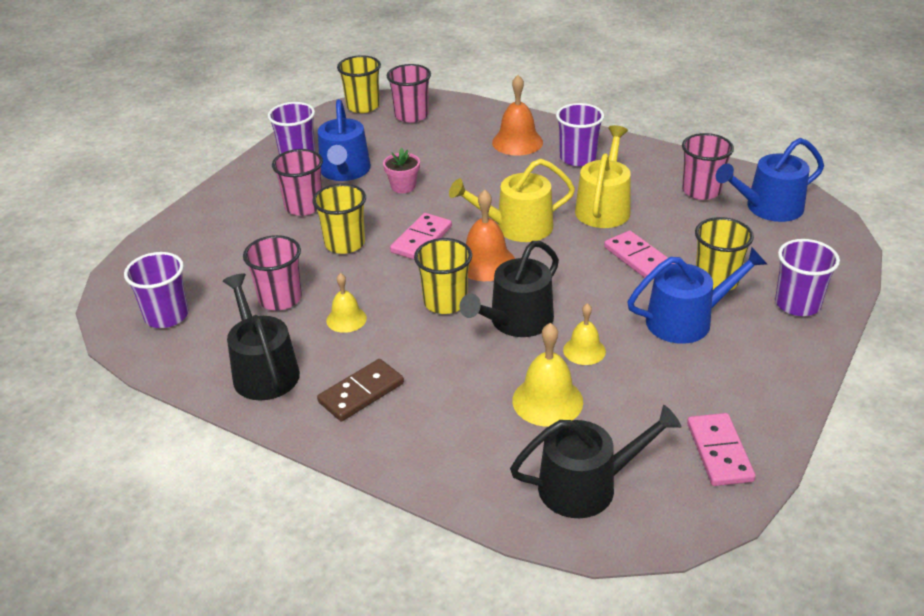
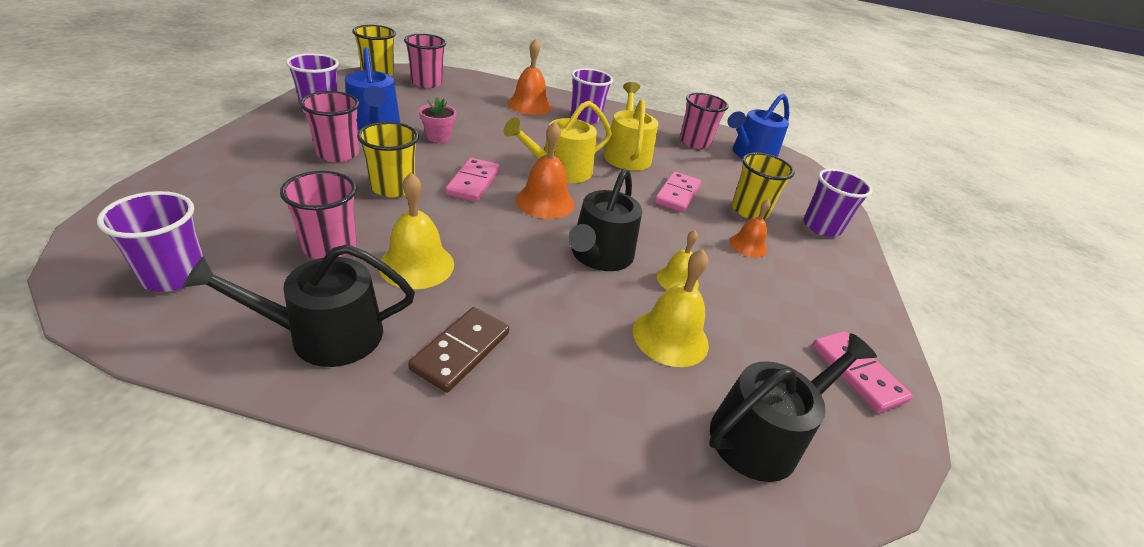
camera: 25 degrees left, 0 degrees up
black watering can [223,273,300,401] -> black watering can turned 60 degrees counterclockwise [183,244,415,367]
yellow bell [326,273,367,333] -> yellow bell [379,172,454,289], size x1.59
yellow cup [414,238,472,314] -> none
pink domino [604,231,675,278] -> pink domino turned 75 degrees clockwise [655,171,701,213]
blue watering can [628,247,767,344] -> orange bell [729,199,771,258]

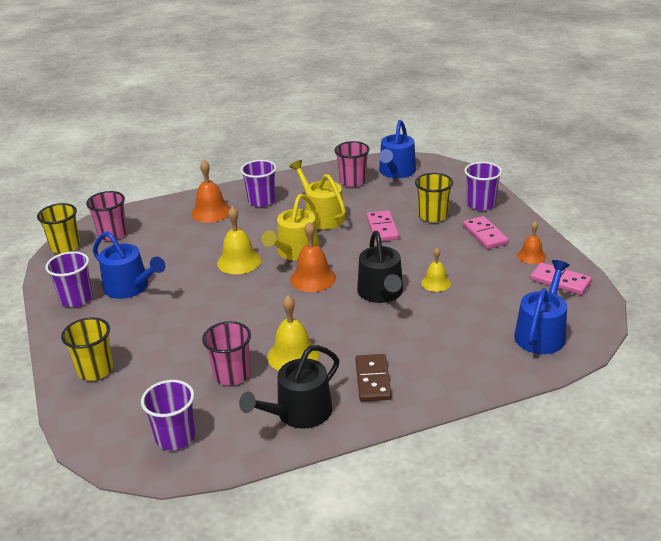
camera: 25 degrees left, 5 degrees down
pink cup [300,91,359,162] -> none
yellow cup [357,122,419,197] -> yellow cup moved to [61,317,114,380]
pink flower pot [419,97,456,143] -> none
pink domino [445,158,500,202] -> pink domino moved to [463,216,509,249]
yellow bell [633,249,709,367] -> yellow bell moved to [217,206,261,274]
black watering can [709,333,877,482] -> blue watering can [514,260,569,354]
orange bell [729,199,771,258] -> orange bell moved to [517,221,546,264]

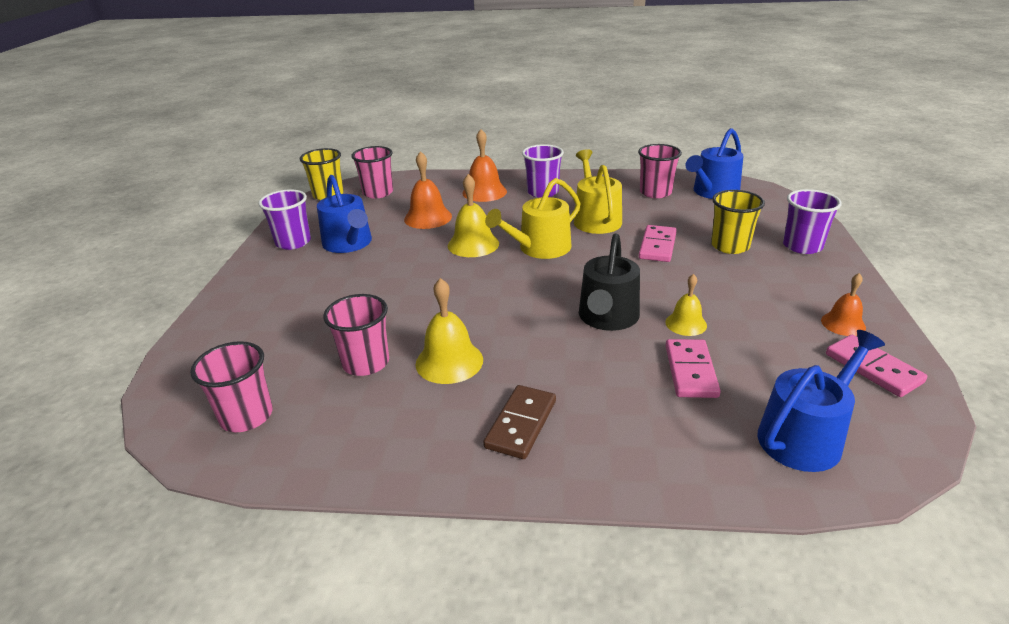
camera: 25 degrees right, 0 degrees up
yellow cup [61,317,114,380] -> none
purple cup [141,380,195,450] -> pink cup [190,341,273,433]
black watering can [239,345,339,428] -> none
orange bell [290,222,336,292] -> orange bell moved to [404,151,452,229]
pink domino [463,216,509,249] -> pink domino moved to [666,339,721,398]

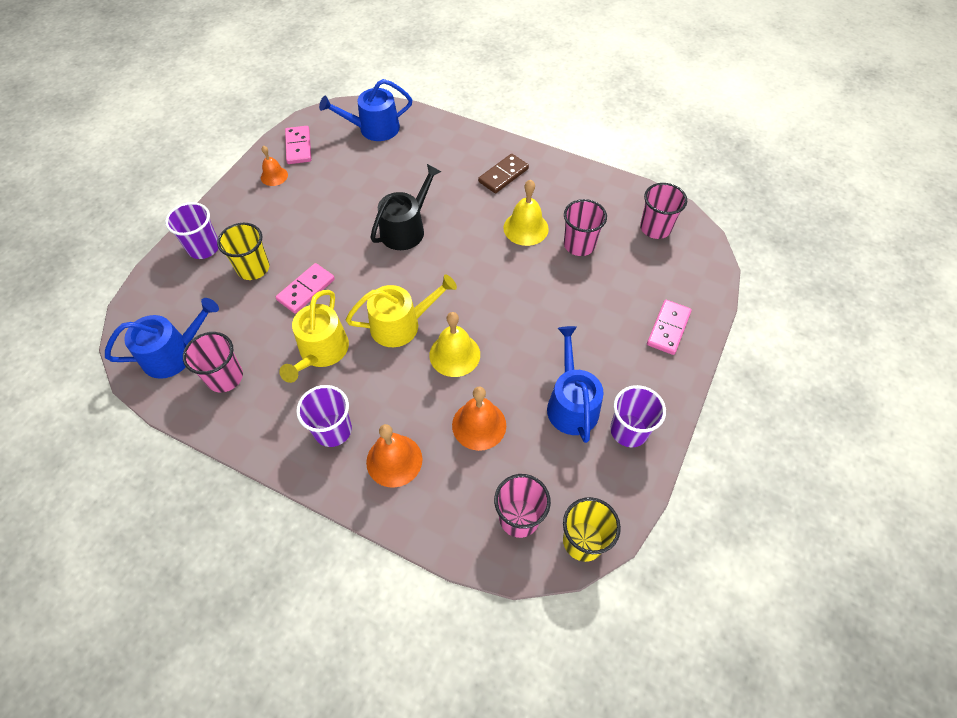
camera: 160 degrees left, 25 degrees up
yellow bell [665,274,707,336] -> none
pink domino [666,339,721,398] -> pink domino moved to [647,300,692,355]

